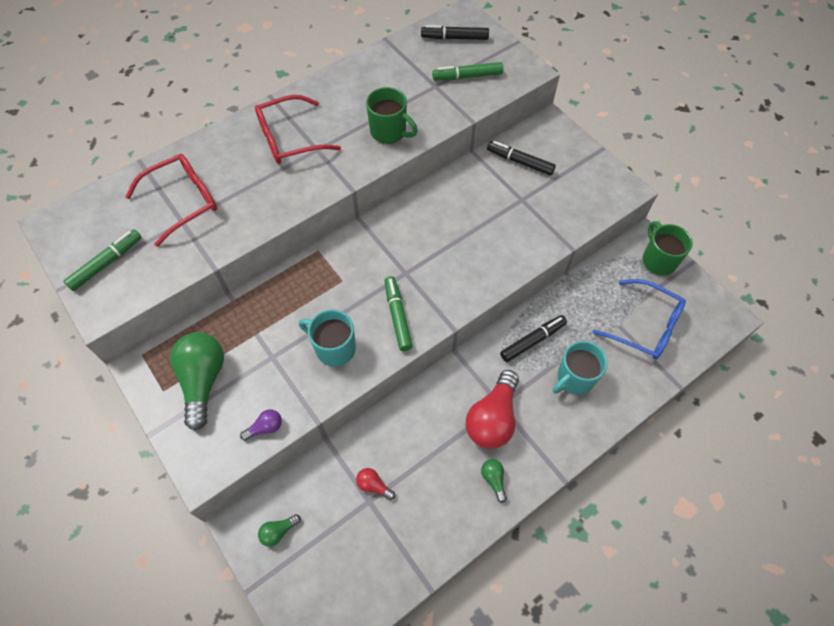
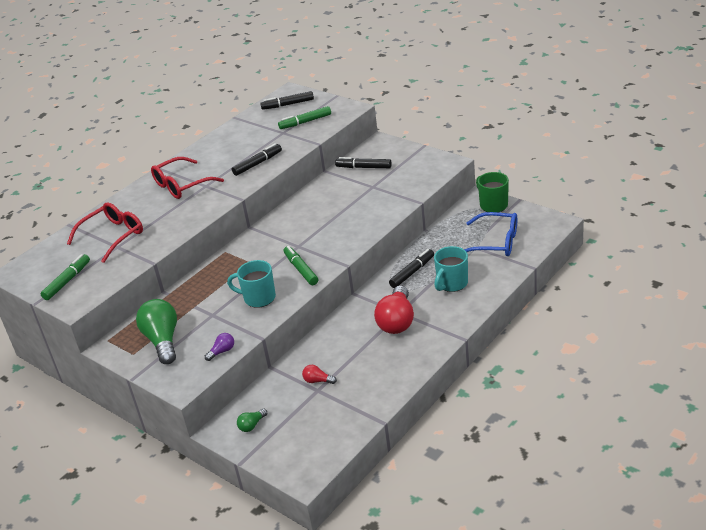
camera: 10 degrees left, 25 degrees down
green mug [366,87,418,144] -> black marker [232,143,282,176]
green light bulb [481,459,507,503] -> none

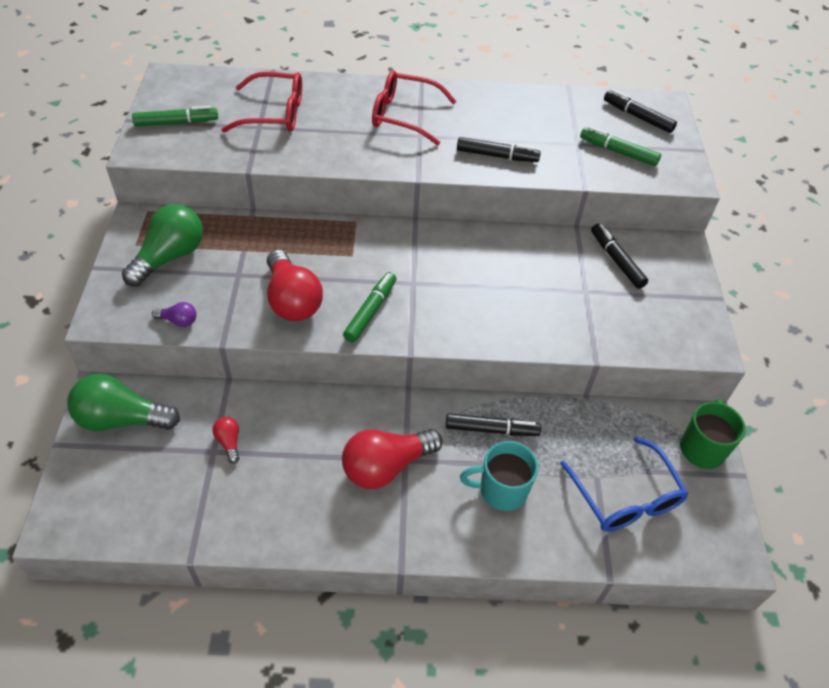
camera: 45 degrees right, 15 degrees up
turquoise mug [227,260,276,308] -> red light bulb [267,250,323,321]
green light bulb [237,409,267,432] -> green light bulb [67,374,180,431], size x2.21

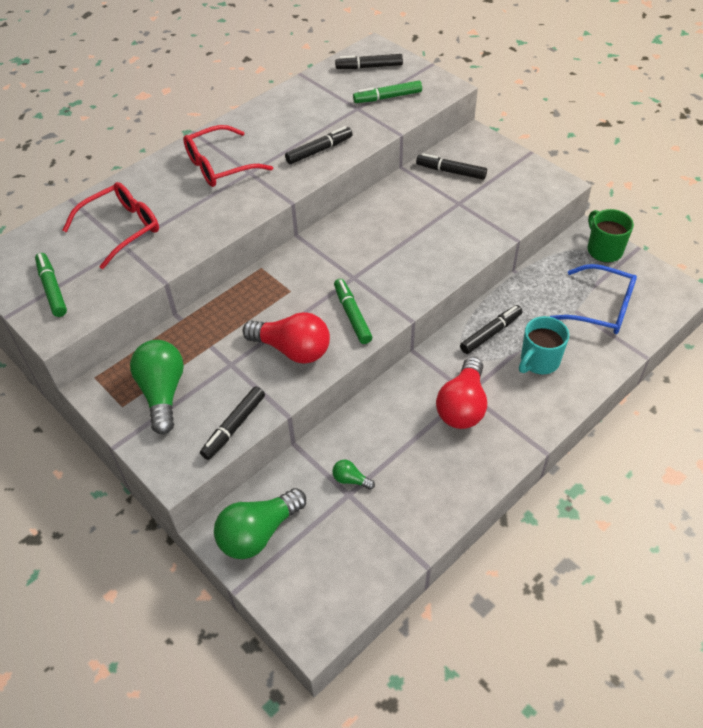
camera: 40 degrees left, 0 degrees up
green marker [132,106,218,127] -> green marker turned 60 degrees counterclockwise [35,253,67,317]
purple light bulb [152,302,197,327] -> black marker [200,386,265,460]
red light bulb [213,417,239,463] -> green light bulb [332,460,375,490]

